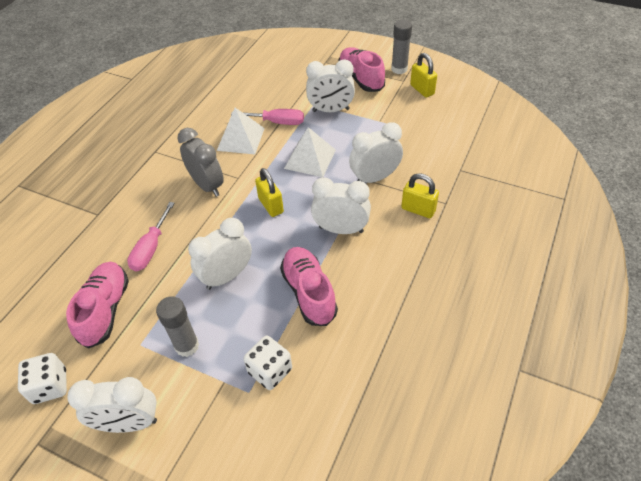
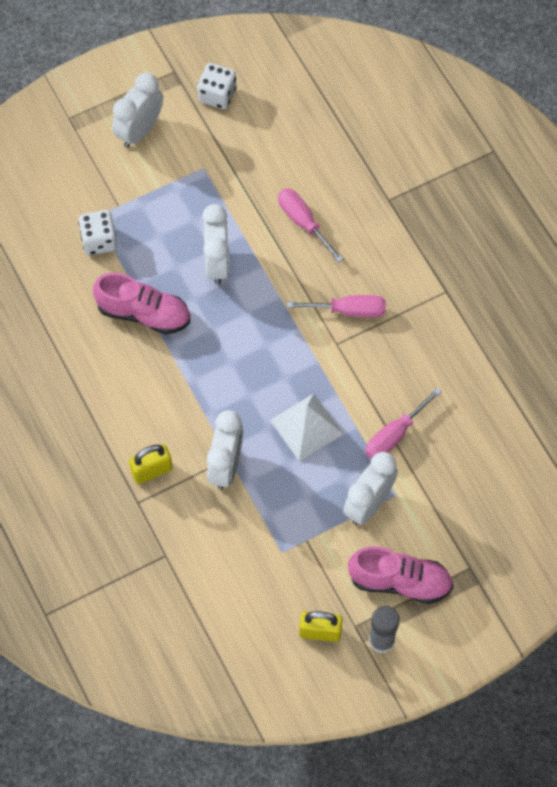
camera: 125 degrees right, 15 degrees up
pink shoe [66,262,129,348] -> none
grey glue stick [156,296,199,357] -> none
grey clock [177,128,224,197] -> pink screwdriver [287,295,386,317]
white pyramid [217,108,265,154] -> none
yellow padlock [255,168,284,217] -> none
white clock [311,177,371,234] -> none

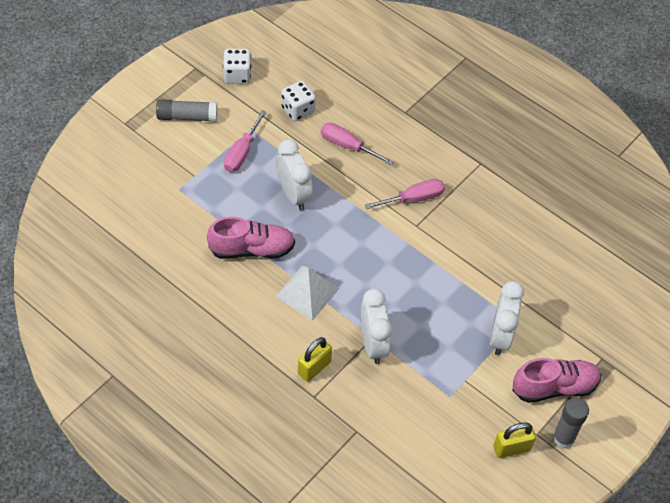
camera: 25 degrees left, 10 degrees down
white dice [78,210,117,255] -> white dice moved to [281,81,316,121]
white clock [112,73,163,148] -> grey glue stick [156,99,218,122]
white pyramid [270,394,343,461] -> white pyramid moved to [275,266,339,321]
pink screwdriver [365,387,442,459] -> pink screwdriver moved to [224,110,267,172]

